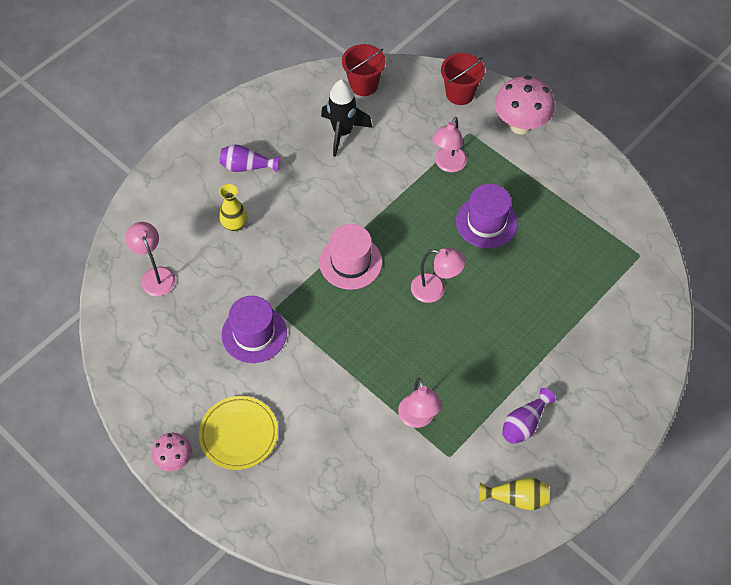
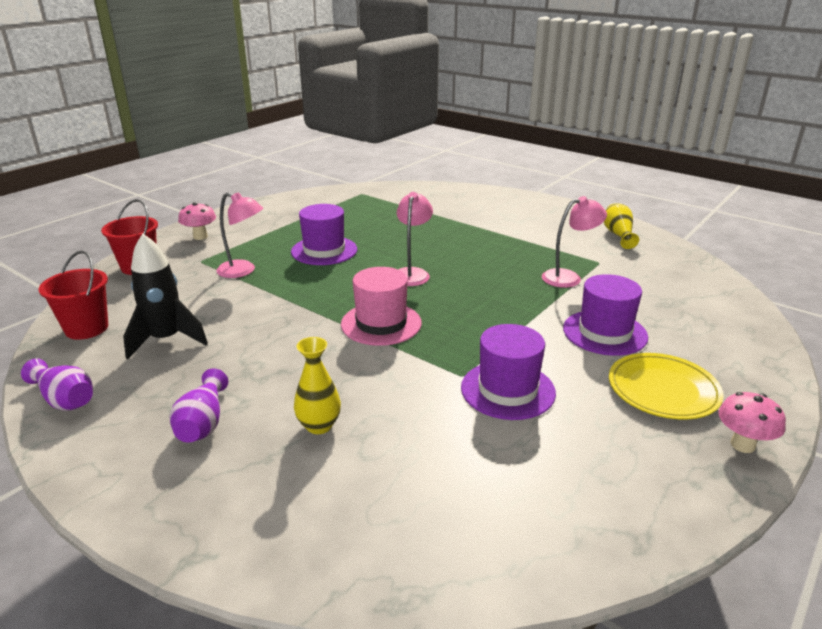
camera: 95 degrees left, 30 degrees down
pink lamp [125,222,176,296] -> none
pink mushroom [495,76,555,134] -> pink mushroom [178,202,216,240], size x0.57
purple vase [502,388,556,444] -> purple vase moved to [21,358,93,411]
none -> purple hat [563,274,648,356]

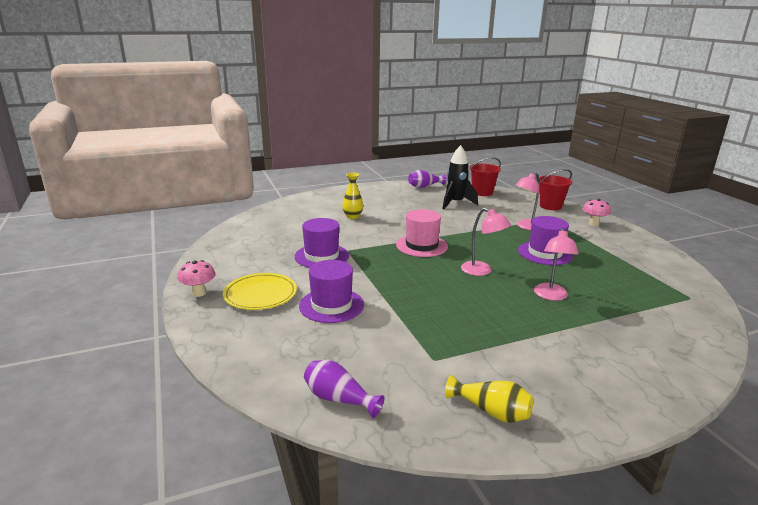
camera: 120 degrees right, 5 degrees down
purple vase [170,369,228,443] -> purple vase moved to [304,360,385,418]
pink lamp [542,196,607,288] -> pink lamp moved to [534,228,579,301]

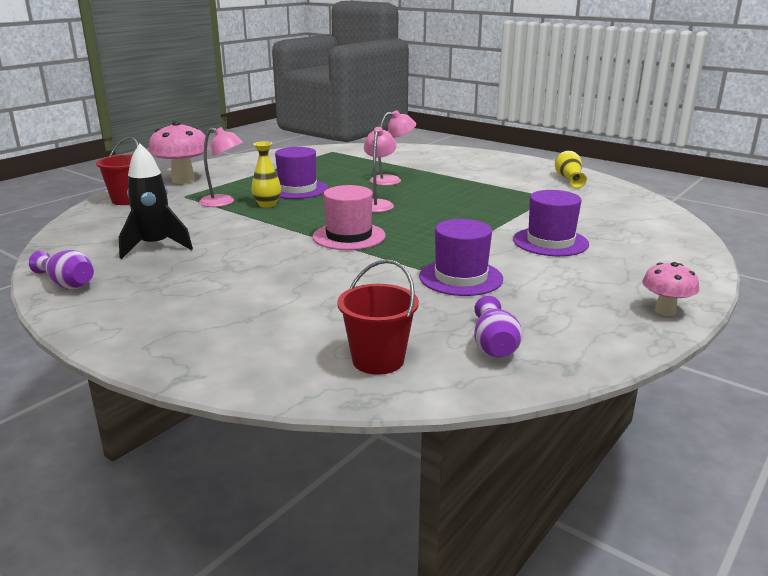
camera: 120 degrees left, 0 degrees up
yellow plate [223,273,297,310] -> none
purple vase [304,360,385,418] -> purple vase moved to [474,296,522,358]
yellow vase [342,173,363,219] -> yellow vase moved to [251,141,281,208]
red bucket [470,157,501,196] -> red bucket moved to [337,260,419,375]
pink mushroom [582,199,611,226] -> pink mushroom [148,121,210,184], size x1.76

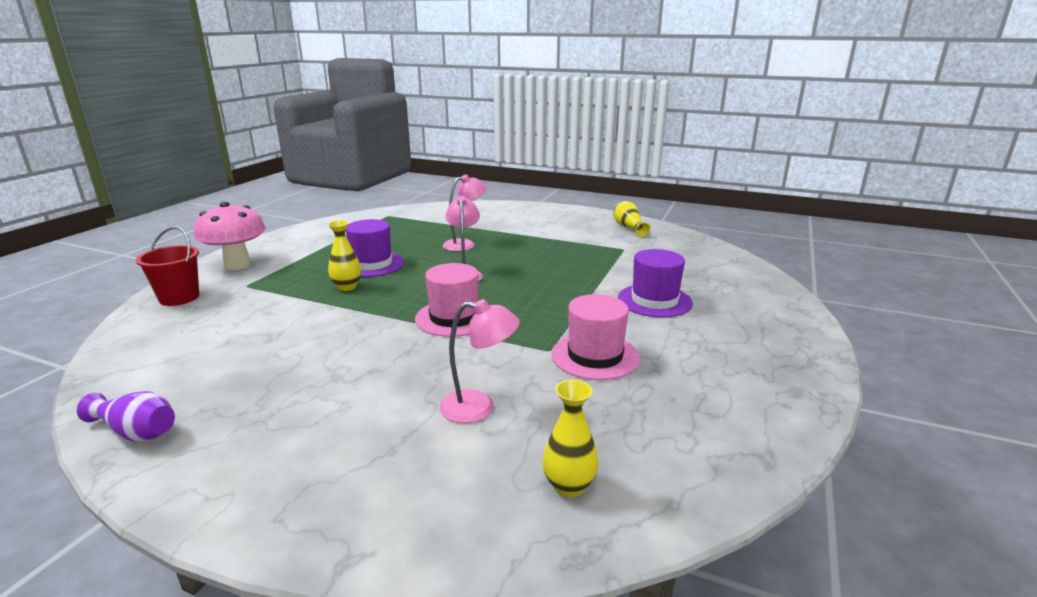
camera: 15 degrees left, 0 degrees up
black rocket [119,144,193,259] -> none
pink lamp [199,127,243,207] -> pink lamp moved to [439,299,520,423]
red bucket [337,260,419,375] -> yellow vase [542,380,599,497]
purple hat [419,219,503,296] -> pink hat [551,294,640,380]
purple vase [474,296,522,358] -> none
pink mushroom [642,262,699,316] -> none

